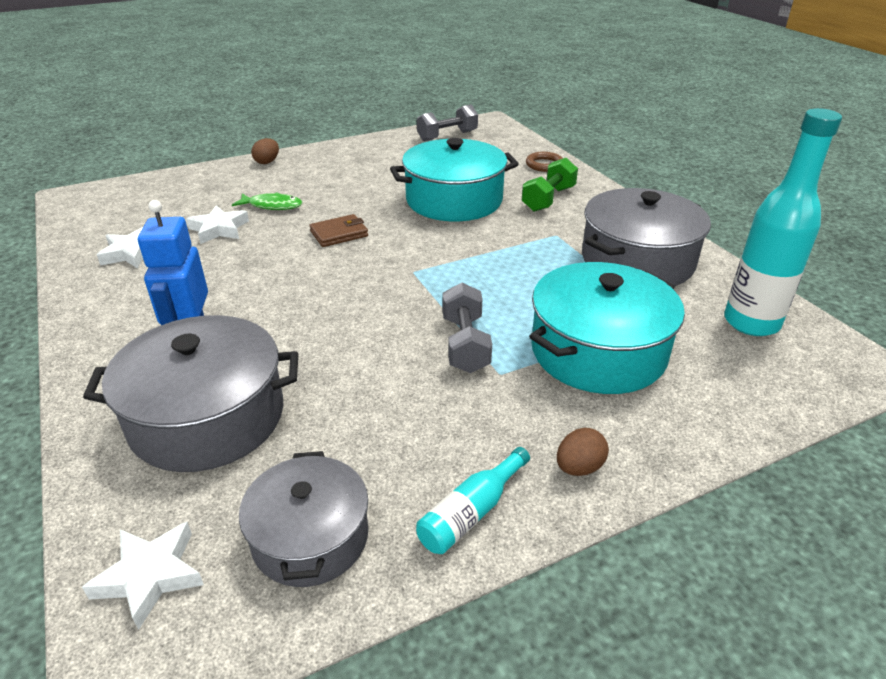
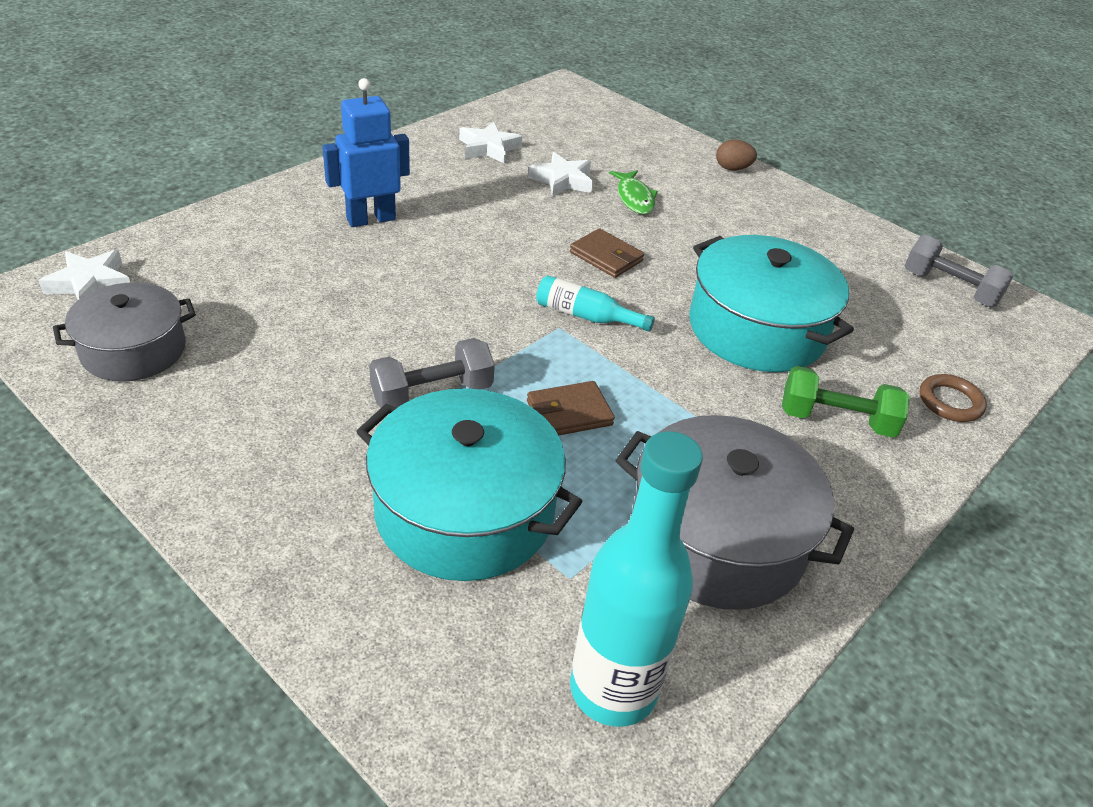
camera: 65 degrees right, 5 degrees up
grey pot [83,315,299,472] -> none
turquoise bottle [416,447,530,554] -> turquoise bottle moved to [536,275,655,332]
brown egg [557,428,609,476] -> none
none -> brown wallet [527,381,615,436]

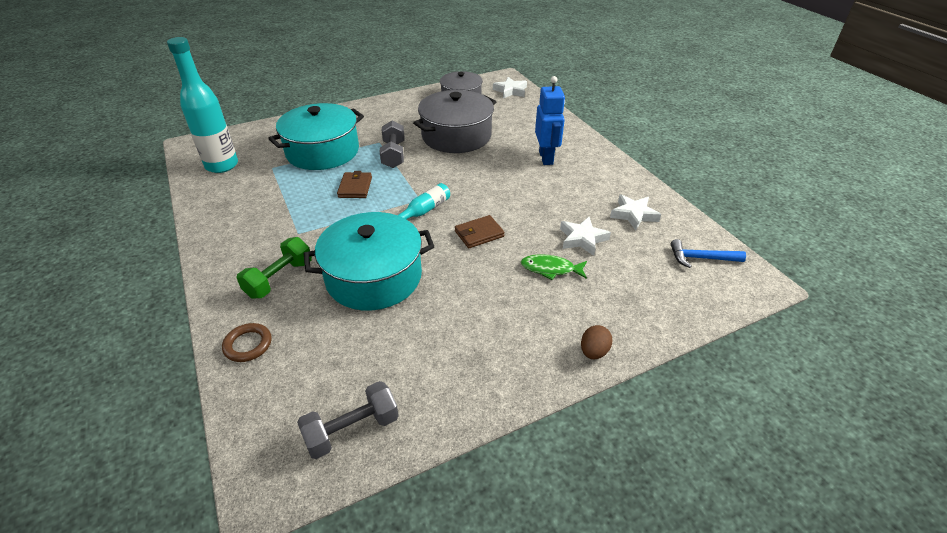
camera: 115 degrees right, 0 degrees up
grey pot [616,415,854,610] -> grey pot moved to [413,90,496,153]
none -> blue hammer [670,239,746,268]

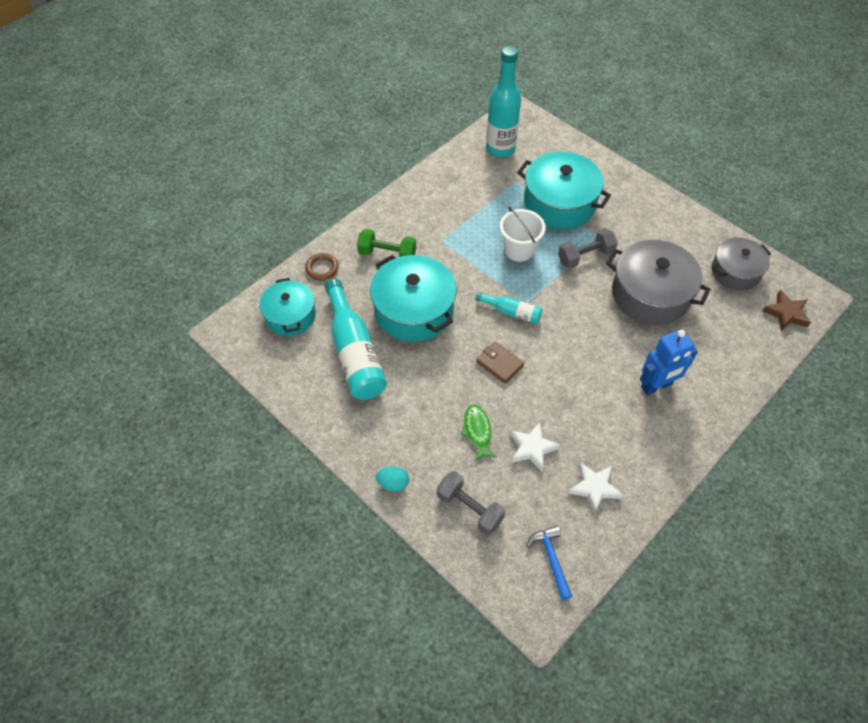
camera: 70 degrees right, 15 degrees up
grey dumbbell [297,381,399,459] -> grey dumbbell moved to [437,471,506,535]
brown wallet [337,171,372,198] -> white bucket [500,207,546,262]
white star [493,77,527,98] -> brown star [763,290,811,331]
brown egg [581,325,612,359] -> turquoise egg [376,466,409,492]
none -> turquoise pot [259,278,316,336]
none -> turquoise bottle [325,279,387,400]

